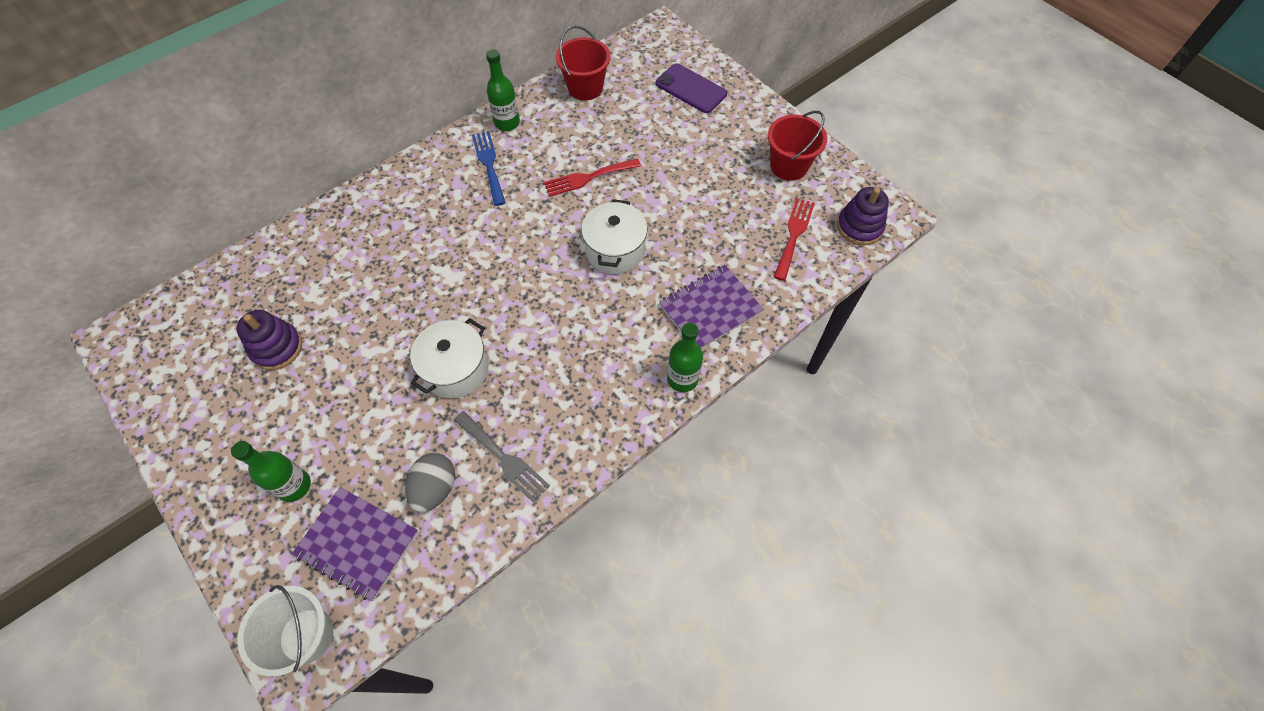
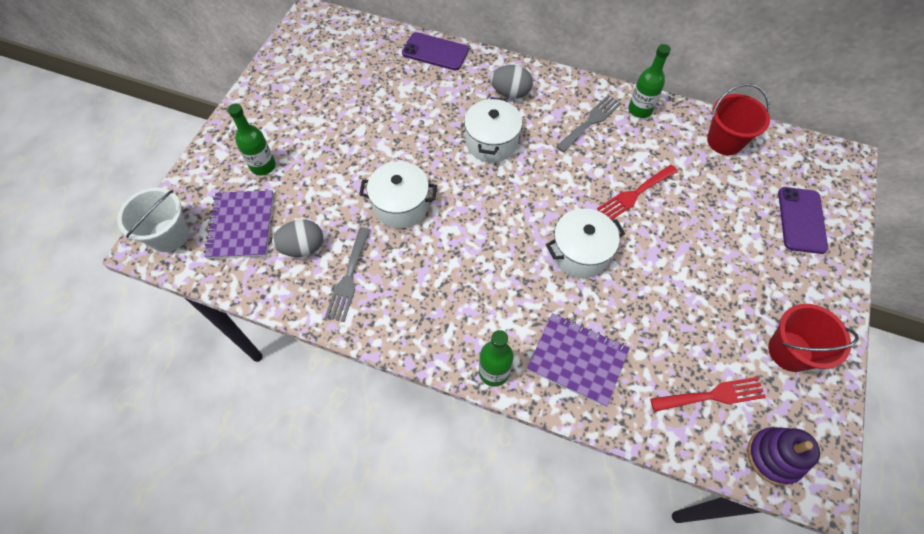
camera: 60 degrees right, 0 degrees up
purple stacking toy [237,310,302,370] -> none
blue fork [472,131,506,206] -> grey fork [556,95,622,152]
red fork [544,158,641,197] -> red fork turned 75 degrees counterclockwise [597,165,678,220]
none -> purple phone [402,32,469,71]
none -> white pot [464,97,522,162]
none -> grey egg [490,65,533,99]

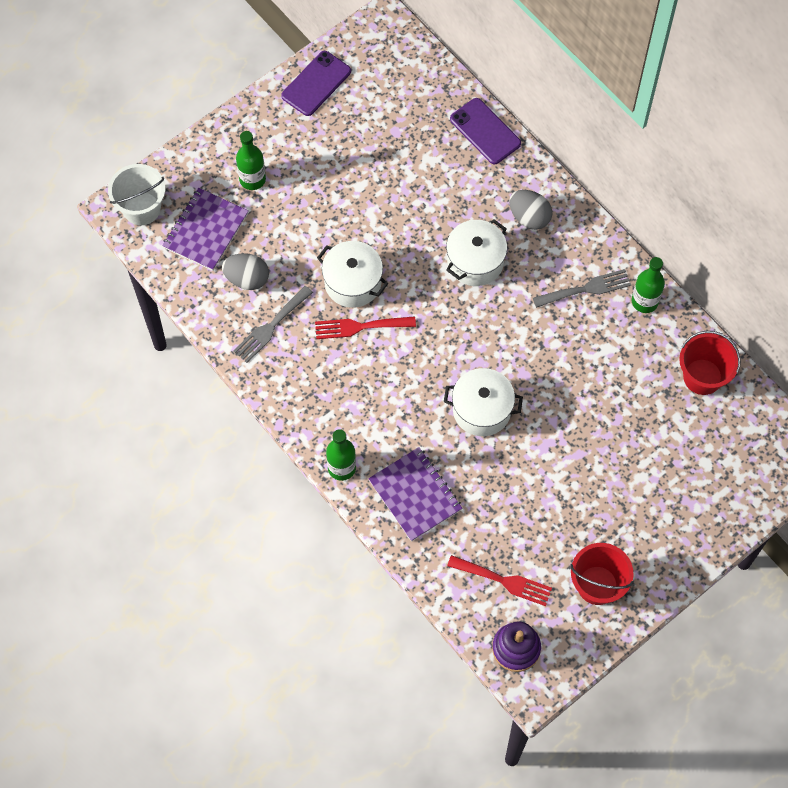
camera: 30 degrees right, 5 degrees up
red fork [597,165,678,220] -> red fork moved to [315,316,416,339]
purple phone [778,187,828,254] -> purple phone moved to [281,51,351,116]

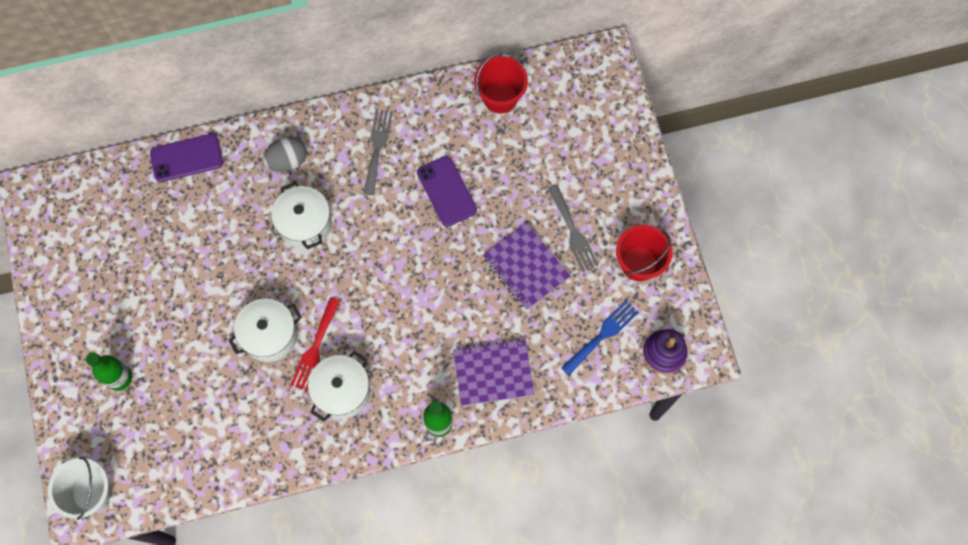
camera: 65 degrees left, 5 degrees up
purple notebook [162,188,248,271] -> purple notebook moved to [483,223,571,310]
grey egg [222,253,269,290] -> none
grey fork [233,286,313,363] -> grey fork moved to [548,185,599,272]
purple phone [281,51,351,116] -> purple phone moved to [417,156,477,227]
white pot [444,368,523,436] -> white pot moved to [308,351,370,422]
red fork [447,555,552,606] -> blue fork [561,300,639,375]
green bottle [632,257,665,313] -> none

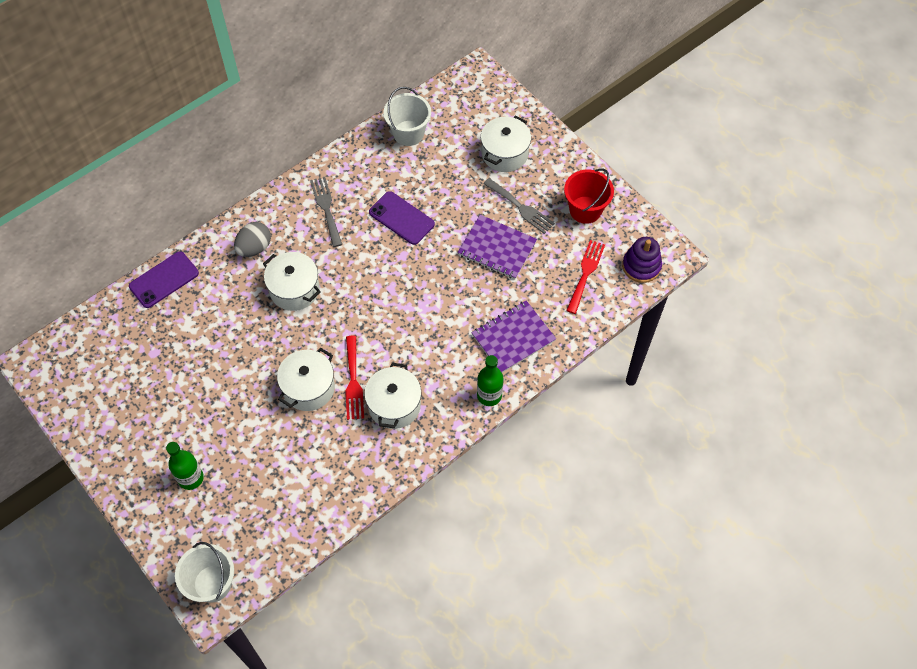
camera: 25 degrees left, 10 degrees down
red bucket [474,52,528,113] -> white bucket [384,87,431,146]
blue fork [561,300,639,375] -> red fork [566,240,605,314]
none -> white pot [481,115,531,172]

